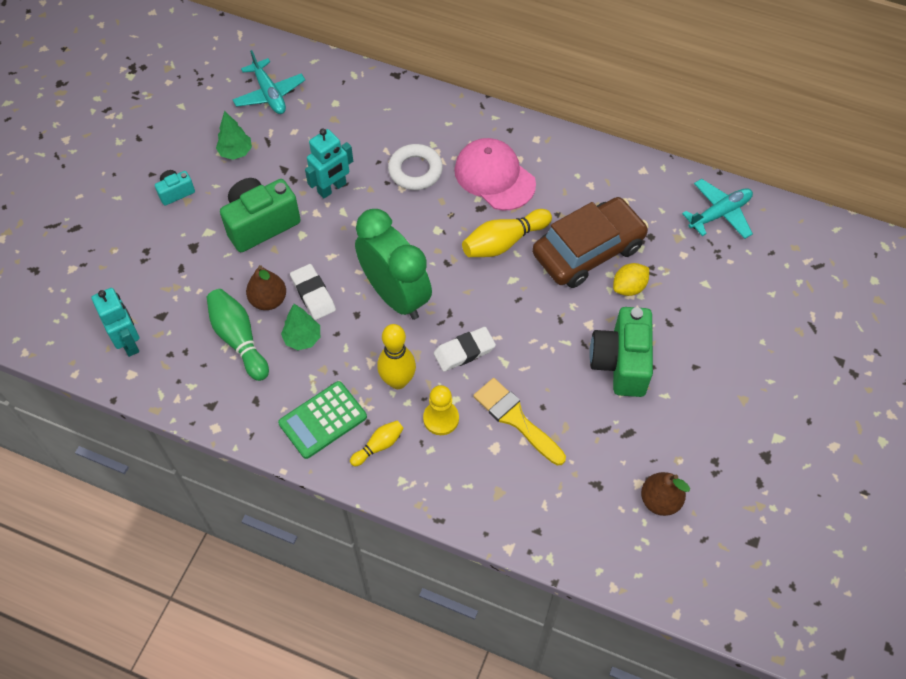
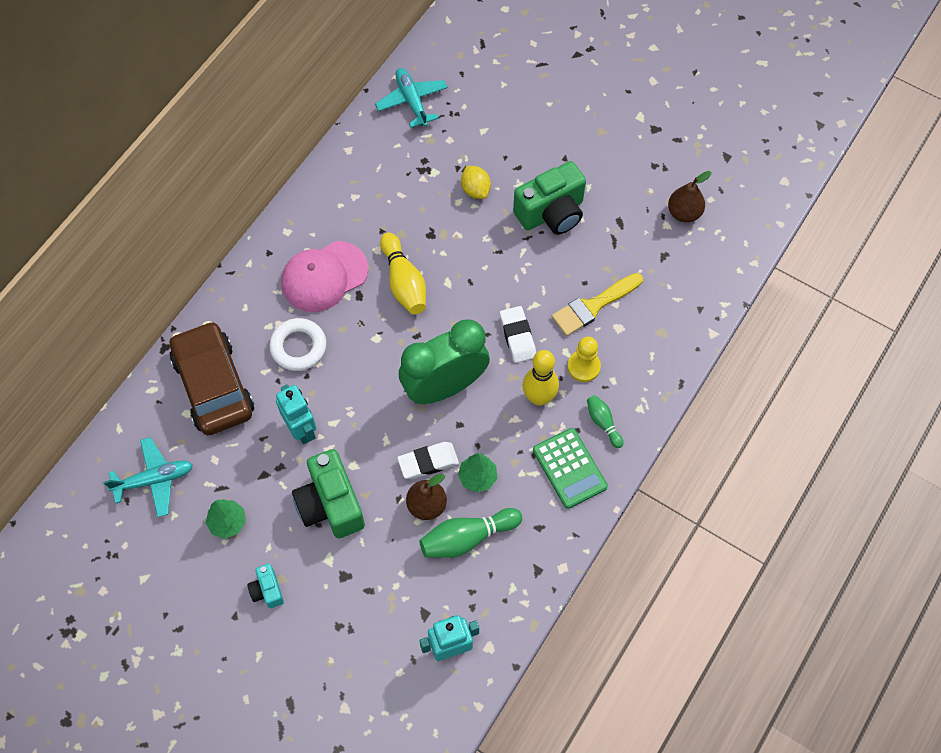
camera: 80 degrees left, 5 degrees up
yellow bowling pin [350,421,404,466] -> green bowling pin [587,395,623,448]
brown car [532,197,648,288] -> brown car moved to [170,321,254,435]
green camera [589,307,653,397] -> green camera turned 45 degrees counterclockwise [513,161,586,235]

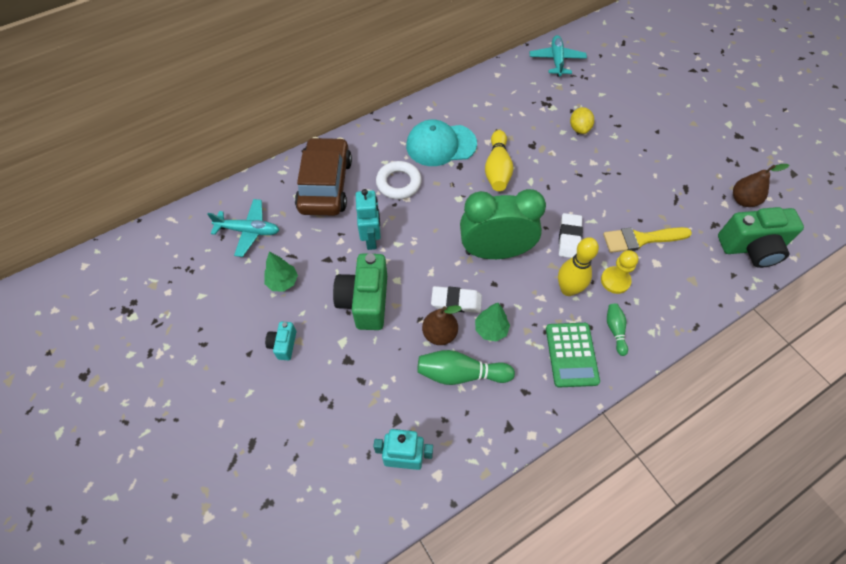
camera: 25 degrees right, 5 degrees down
pink cap [281,241,369,312] -> turquoise cap [406,119,477,166]
green camera [513,161,586,235] -> green camera moved to [718,207,804,268]

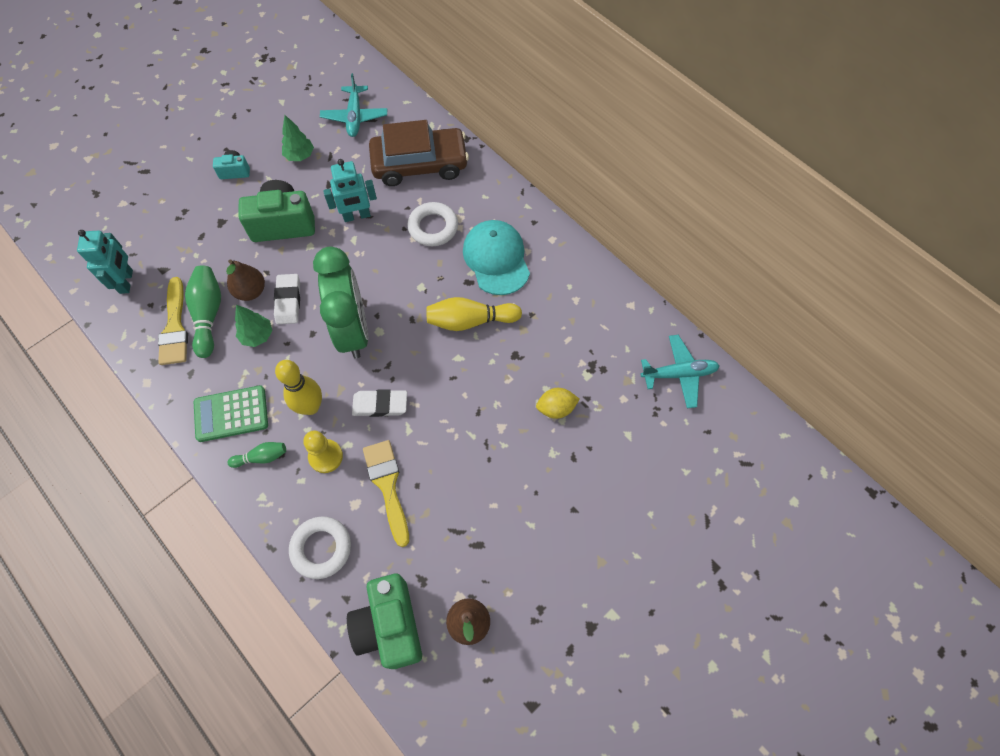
camera: 80 degrees right, 5 degrees up
none -> yellow brush [158,277,188,365]
none -> white ring [289,516,351,579]

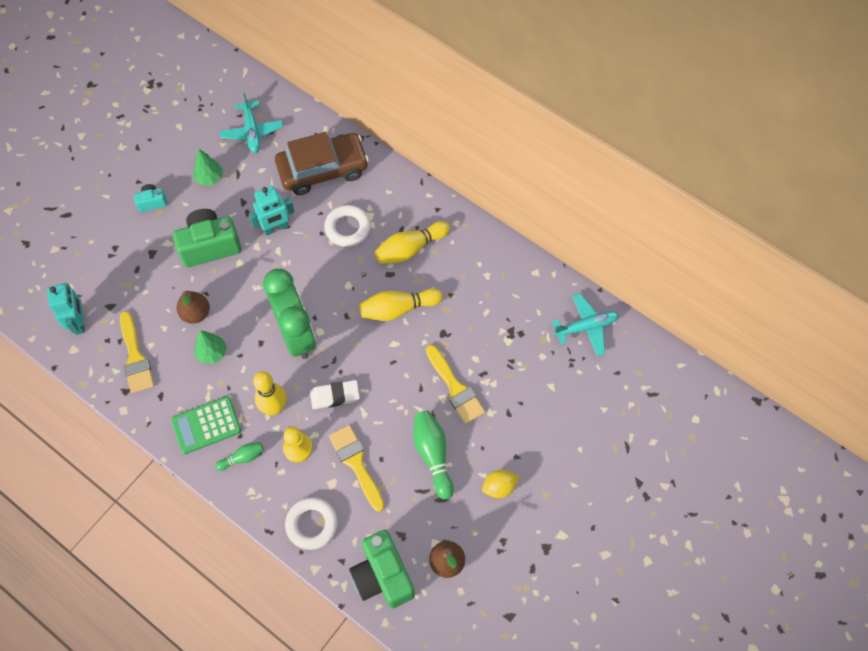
camera: 10 degrees left, 0 degrees up
green bowling pin [185,265,221,358] -> green bowling pin moved to [414,411,454,500]
white eraser [274,274,300,324] -> none
turquoise cap [463,220,530,295] -> yellow bowling pin [375,221,450,264]
yellow lemon [536,388,580,419] -> yellow lemon moved to [482,470,520,498]
none -> yellow brush [426,345,485,424]

